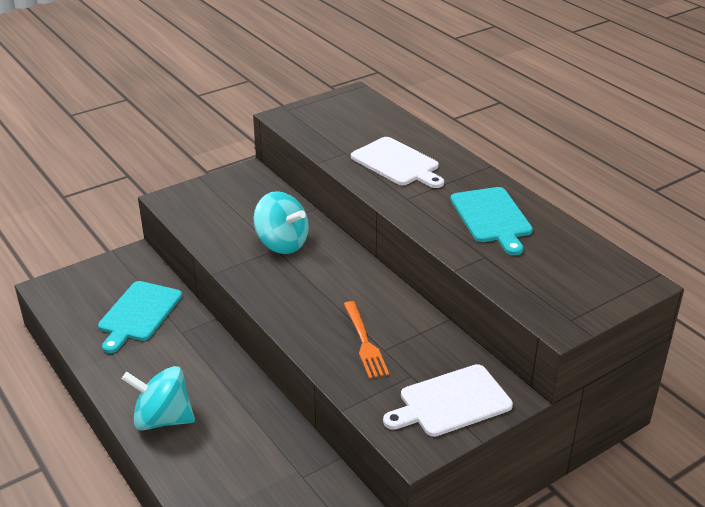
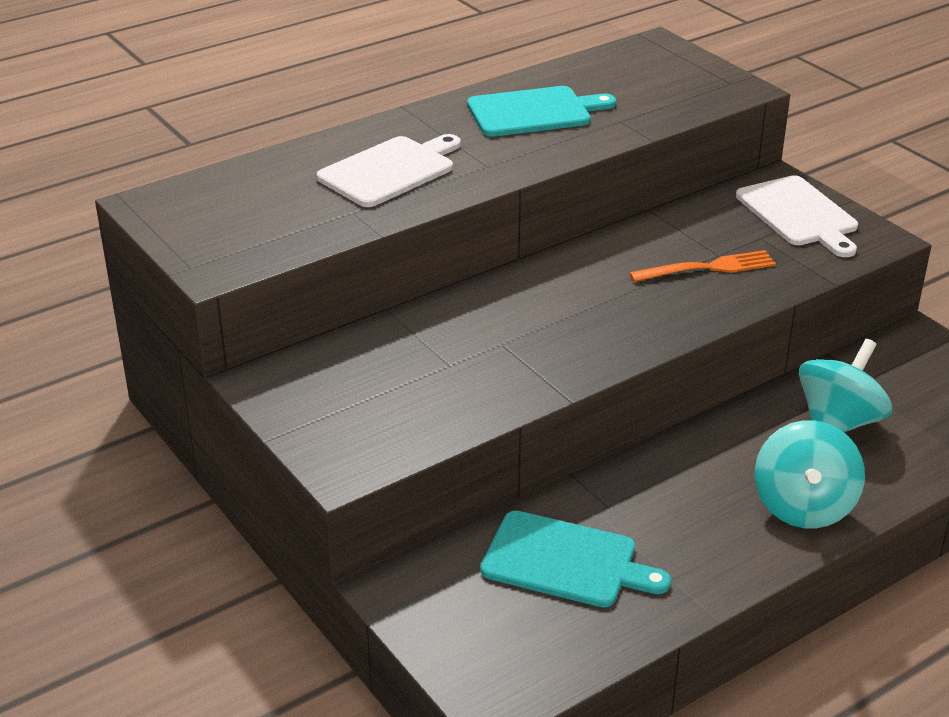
camera: 90 degrees left, 0 degrees up
turquoise spinning top [253,191,309,254] -> turquoise spinning top moved to [799,339,892,433]

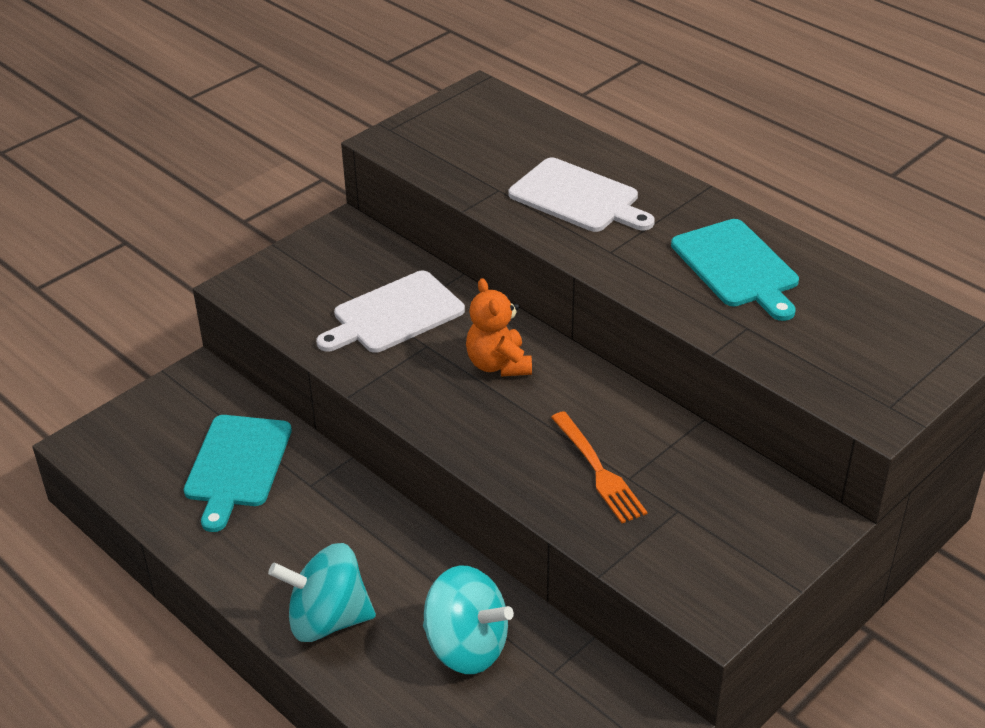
camera: 80 degrees right, 5 degrees up
white cutting board [736,175,858,257] -> white cutting board moved to [316,271,465,353]
none -> orange teddy bear [466,278,532,376]

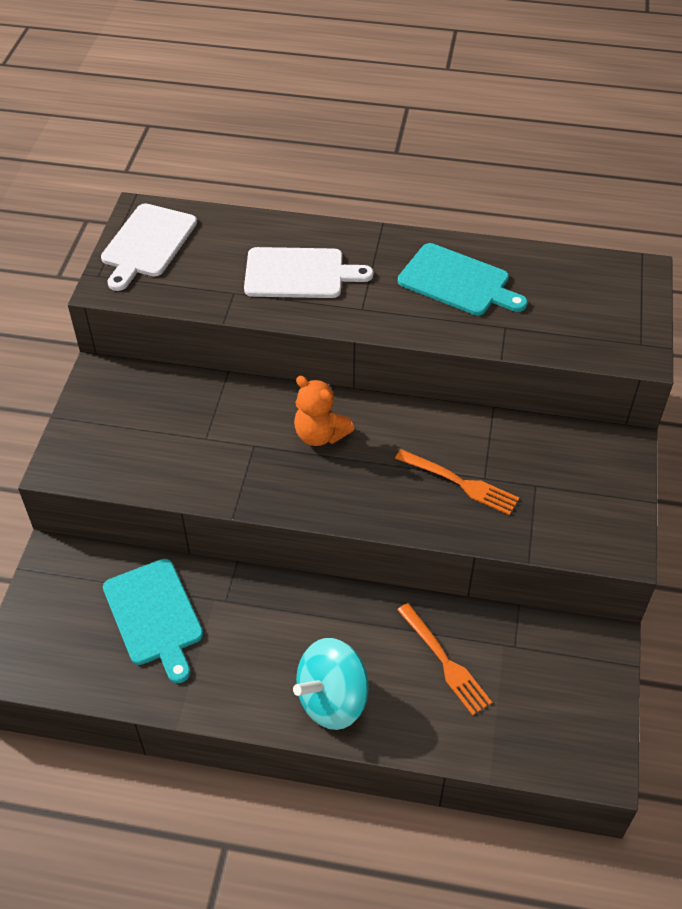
camera: 35 degrees left, 10 degrees up
white cutting board [316,271,465,353] -> white cutting board moved to [101,203,197,291]
turquoise spinning top [423,565,514,674] -> orange fork [397,603,492,716]

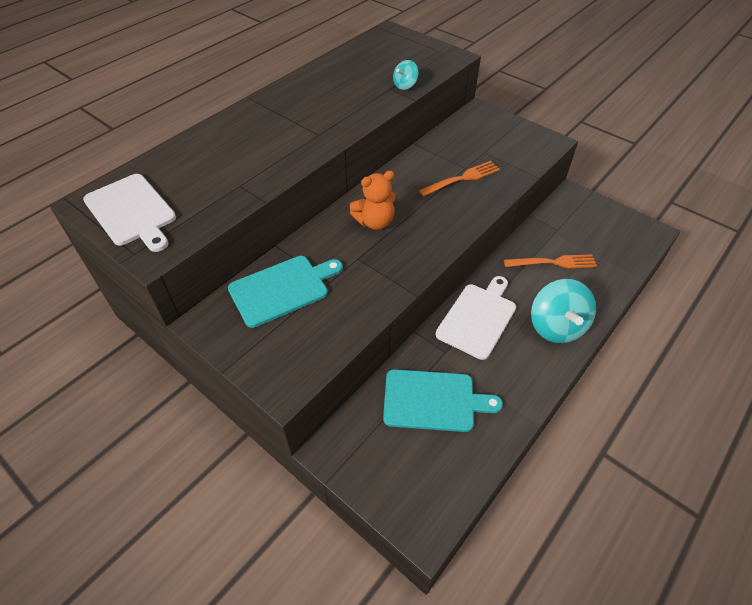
camera: 60 degrees left, 0 degrees up
white cutting board [244,247,373,298] -> white cutting board moved to [436,276,516,360]
turquoise cutting board [398,243,528,315] -> turquoise cutting board moved to [228,256,343,328]
none -> turquoise spinning top [393,60,418,90]

